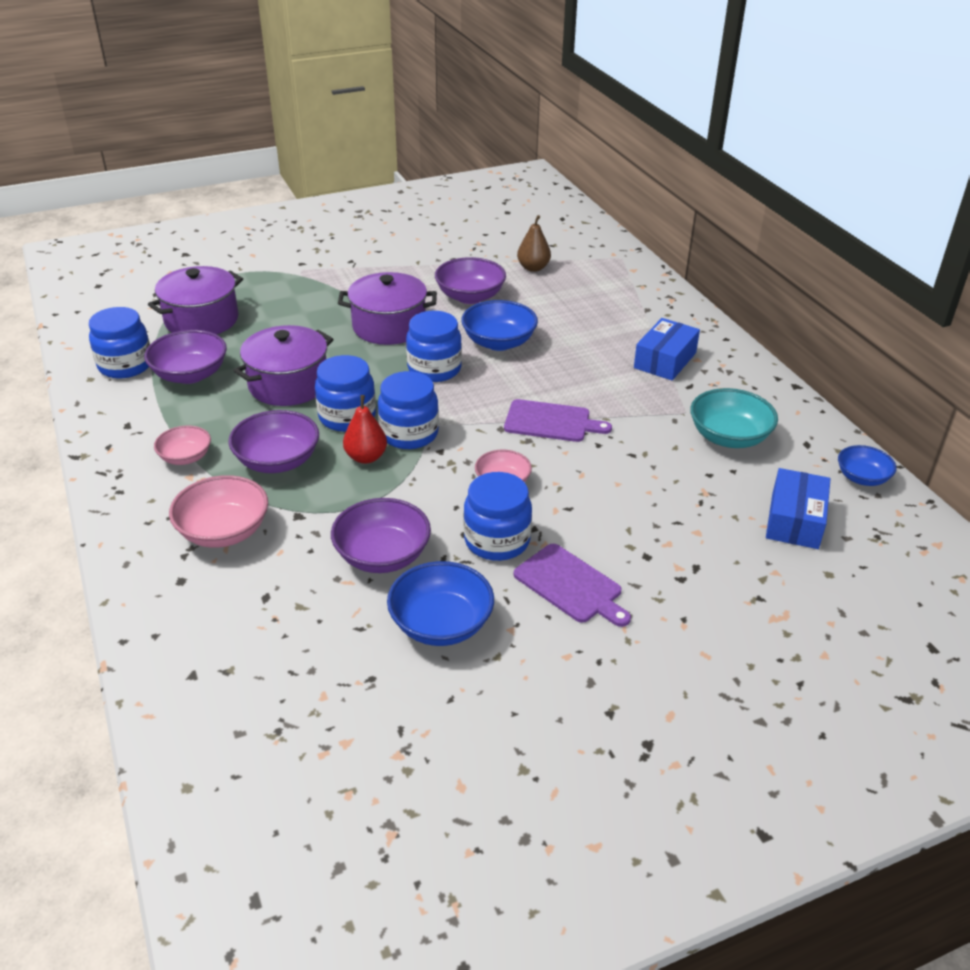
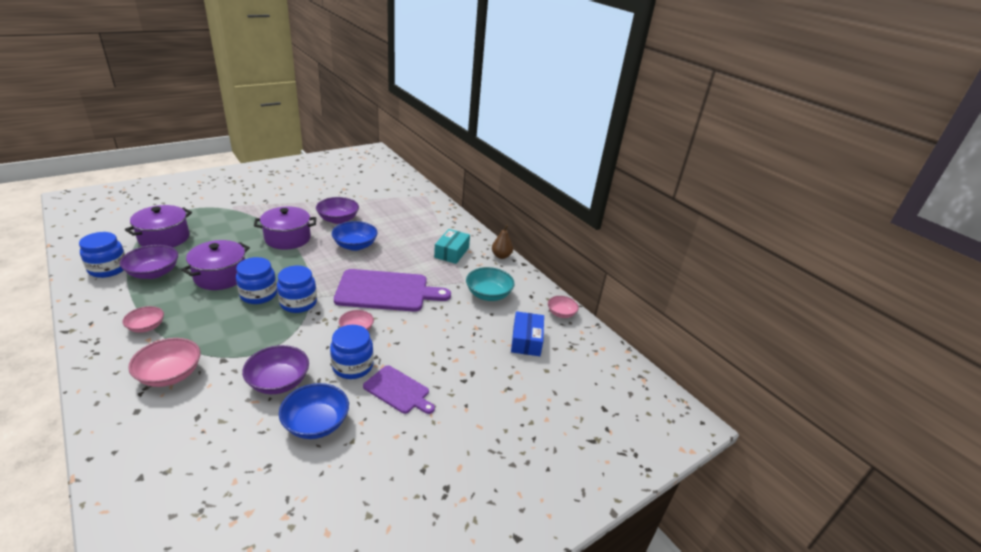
camera: 15 degrees left, 5 degrees down
purple bowl [228,410,319,473] -> none
red pear [343,395,387,464] -> none
blue jar [406,311,462,382] -> none
purple cutting board [504,399,612,442] -> purple cutting board [334,269,451,312], size x1.81
brown pear [517,215,551,272] -> brown pear moved to [492,225,513,259]
blue box [634,318,700,381] -> turquoise box [434,229,470,264]
blue bowl [838,445,896,486] -> pink bowl [548,296,579,318]

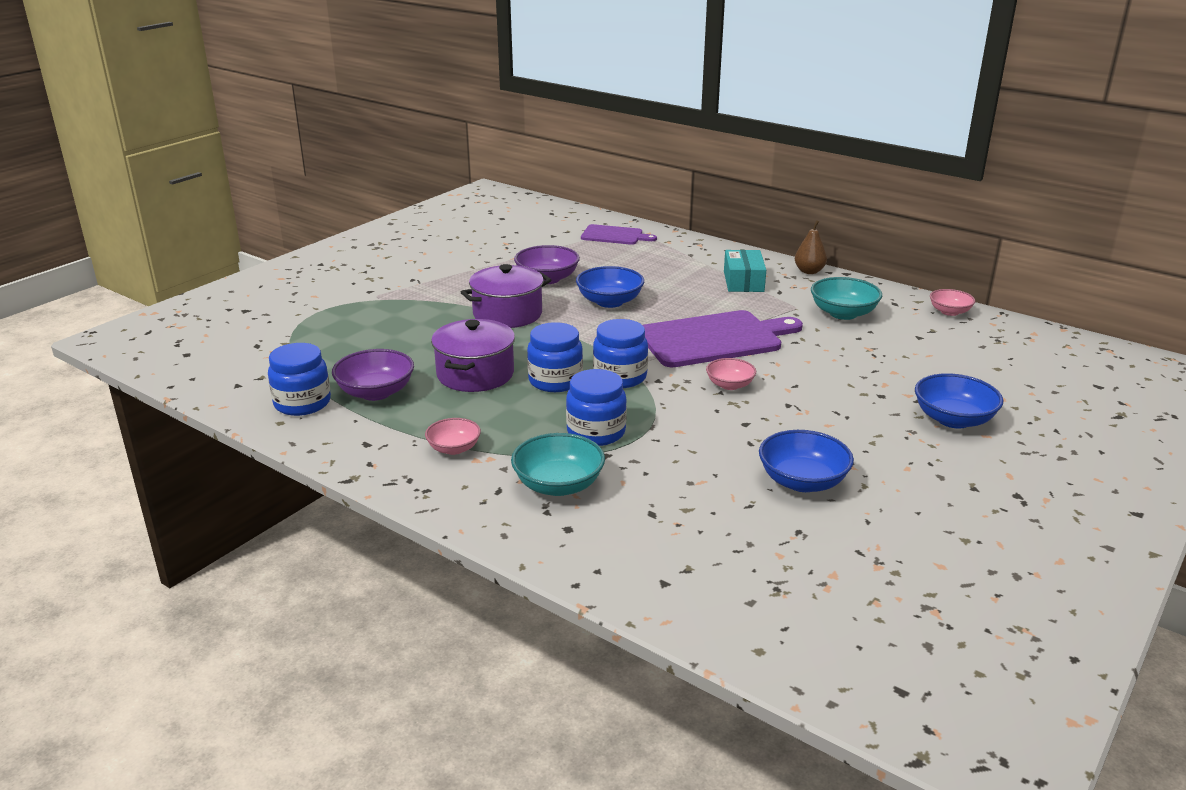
camera: 15 degrees left, 5 degrees down
purple pot [125,205,192,248] -> none
pink bowl [128,338,200,387] -> turquoise bowl [511,433,605,496]
purple bowl [242,345,309,394] -> none
blue jar [330,325,374,379] -> blue jar moved to [566,369,627,446]
purple cutting board [363,365,435,414] -> purple cutting board moved to [581,224,657,245]
blue box [511,311,544,356] -> none
none -> blue bowl [915,373,1003,429]

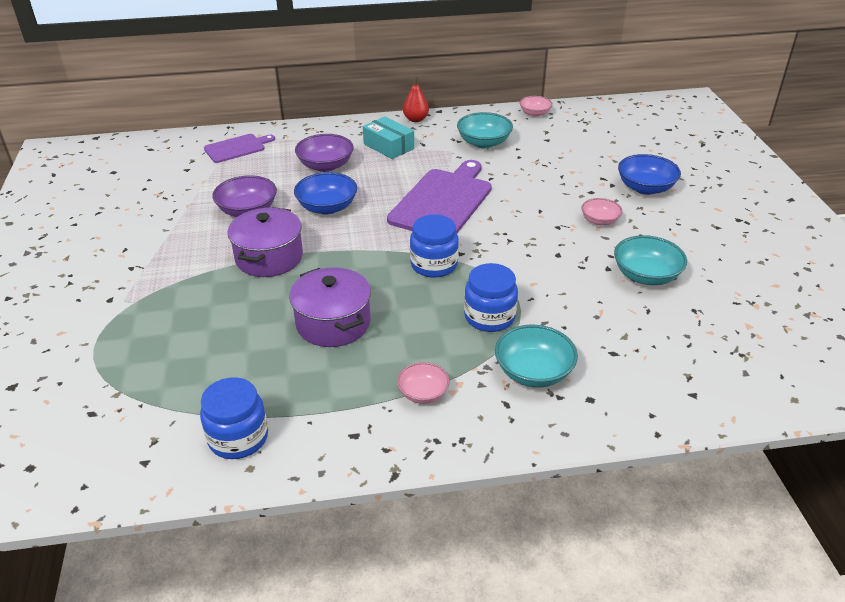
camera: 45 degrees left, 10 degrees up
purple bowl [332,349,414,401] -> purple bowl moved to [295,134,354,172]
blue jar [527,322,583,392] -> none
pink bowl [706,358,756,390] -> pink bowl moved to [582,198,623,226]
blue bowl [759,430,854,492] -> turquoise bowl [614,235,687,285]
brown pear [795,220,827,274] -> red pear [403,77,429,122]

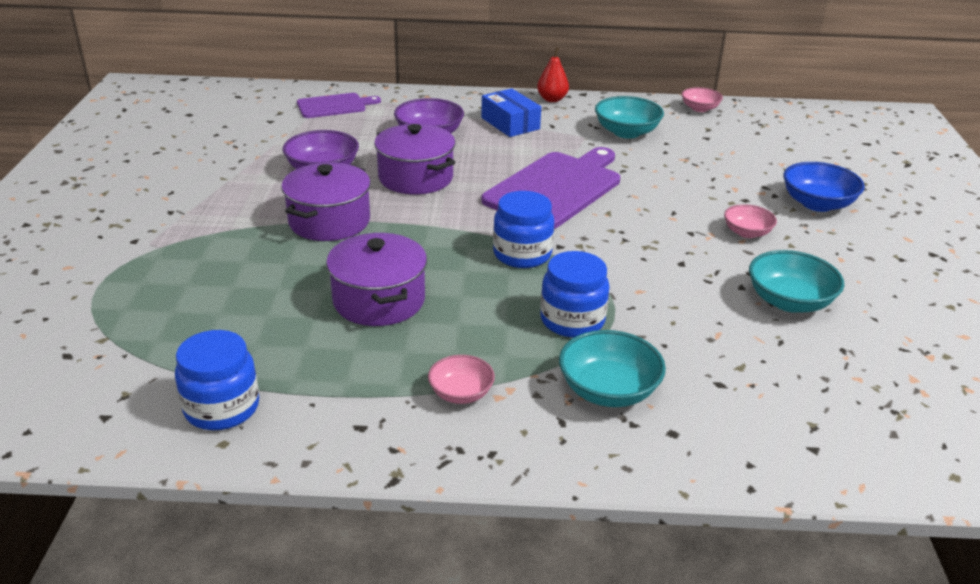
camera: 10 degrees right, 5 degrees down
blue bowl [294,172,357,214] -> purple pot [374,124,455,194]
turquoise box [363,117,414,159] -> blue box [481,88,541,137]

